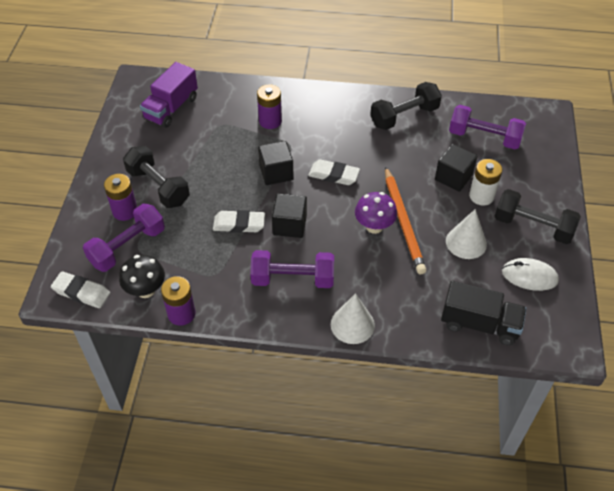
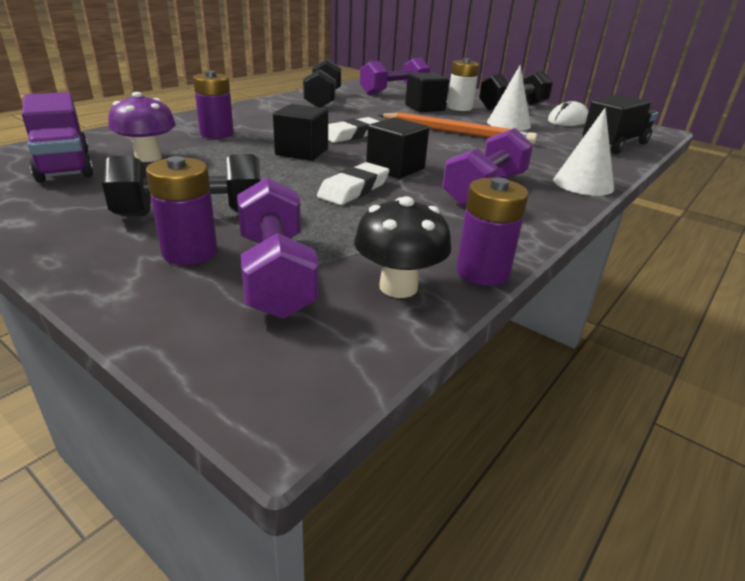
camera: 60 degrees left, 20 degrees down
white eraser [51,271,110,308] -> none
purple mushroom [355,192,397,234] -> purple mushroom moved to [108,92,176,162]

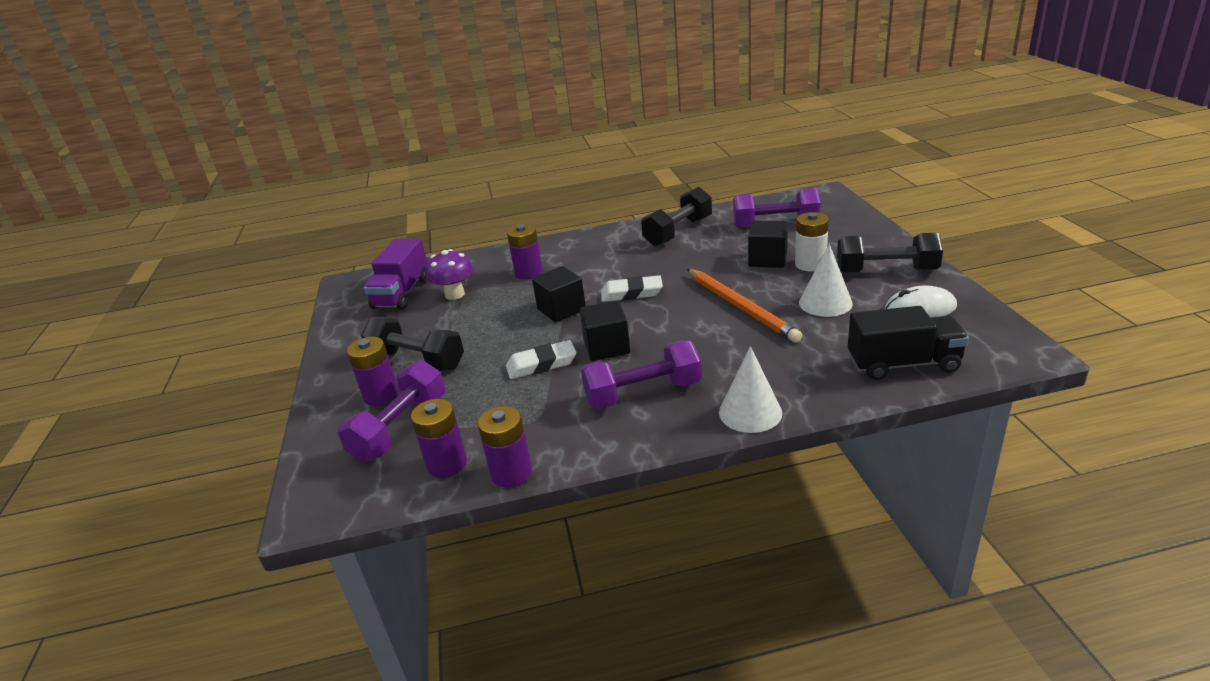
camera: 45 degrees right, 0 degrees up
black mushroom [354,196,451,298] -> purple battery [411,399,467,478]

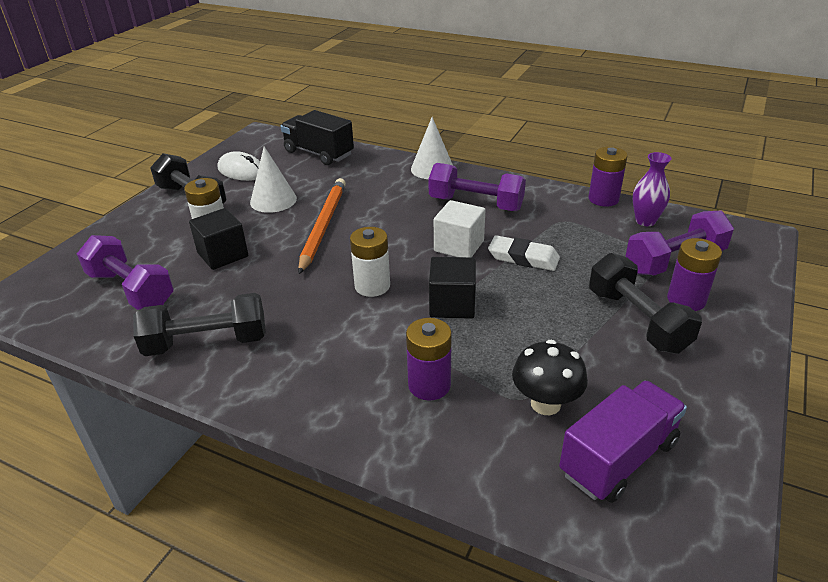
camera: 145 degrees left, 5 degrees up
purple battery [411,399,467,478] -> purple vase [633,152,672,226]
purple mushroom [425,249,473,300] -> black mushroom [512,340,588,415]
black cube [579,301,630,361] -> white cube [434,200,485,257]
white eraser [601,275,663,302] -> white battery [350,227,390,297]

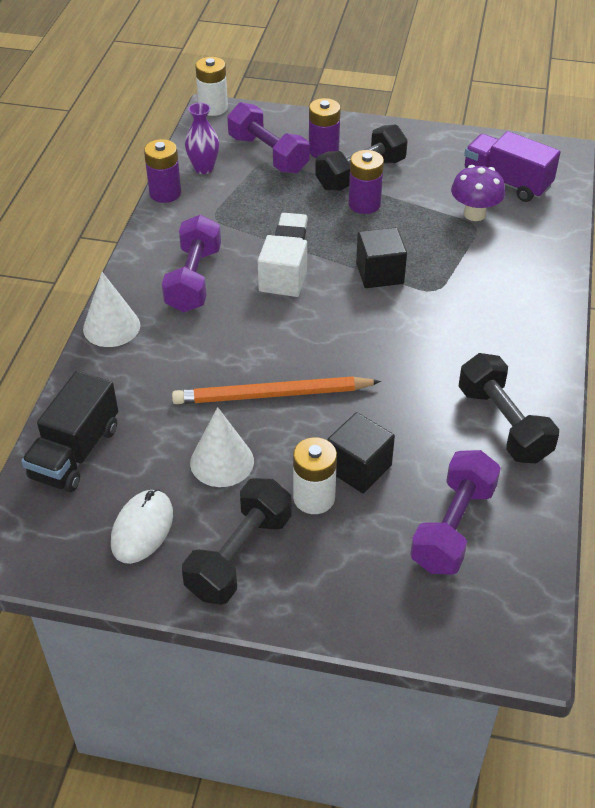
camera: 105 degrees left, 10 degrees up
white battery [350,227,390,297] -> white battery moved to [195,57,228,116]
purple battery [406,318,452,401] -> purple battery moved to [349,150,384,214]
black mushroom [512,340,588,415] -> purple mushroom [451,165,505,221]

